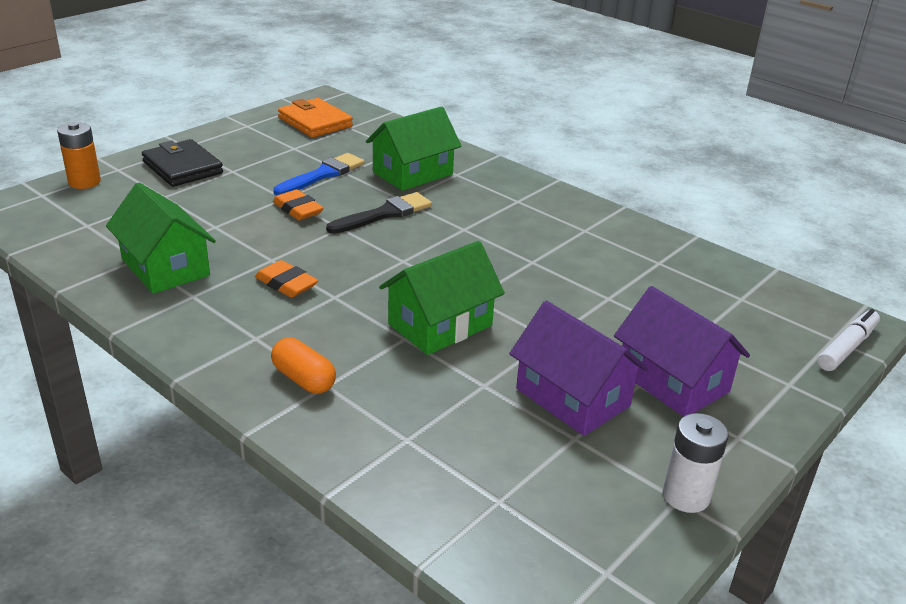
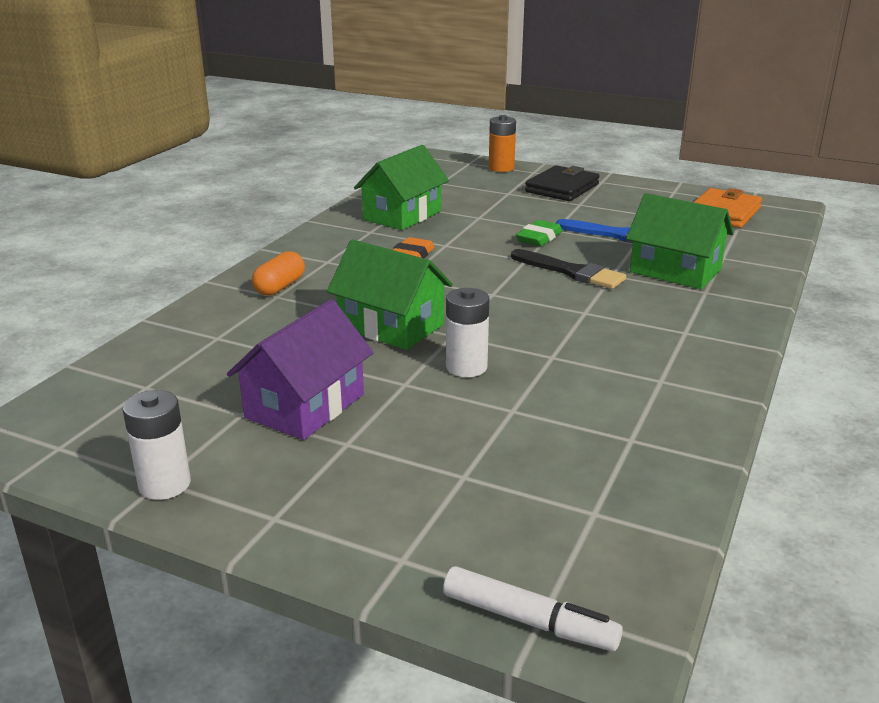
camera: 75 degrees right, 5 degrees down
orange eraser [273,189,324,220] -> green eraser [516,220,562,246]
purple house [614,286,750,417] -> none
none -> white battery [446,288,489,377]

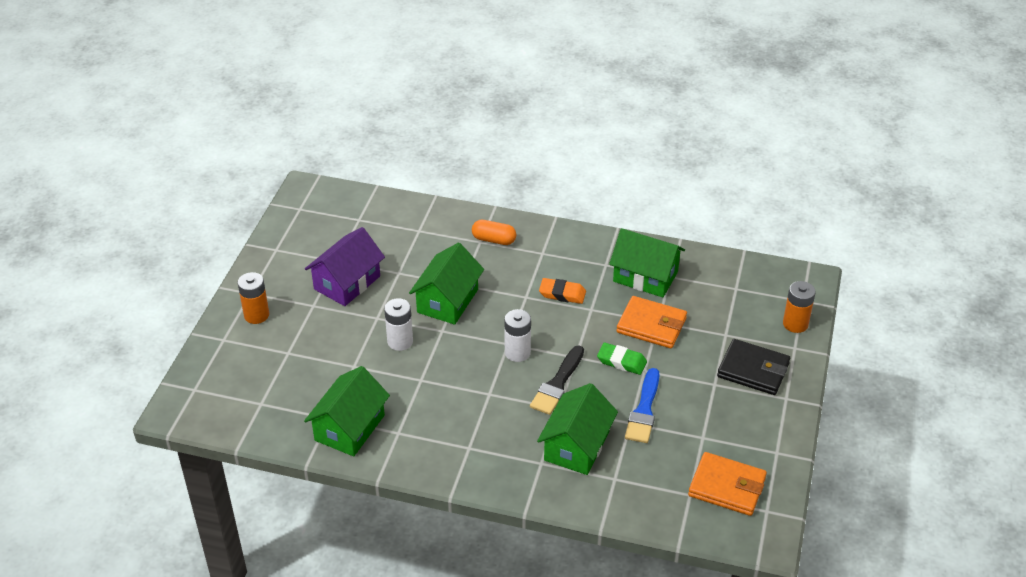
camera: 80 degrees right, 15 degrees up
white battery [123,390,191,500] -> white battery moved to [504,309,531,362]
purple house [227,299,374,440] -> purple house turned 75 degrees counterclockwise [305,227,385,306]
white marker [443,566,623,652] -> none
none -> orange battery [238,272,269,324]
none -> green house [304,366,390,456]
none -> orange wallet [616,296,687,348]

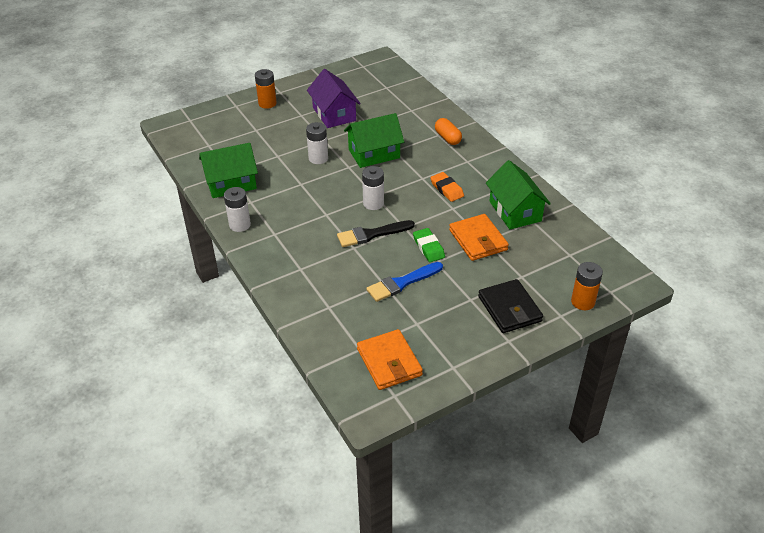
camera: 45 degrees right, 0 degrees up
purple house [305,227,385,306] -> purple house turned 75 degrees clockwise [307,69,361,128]
green house [537,383,618,475] -> none
none -> white battery [224,187,251,232]

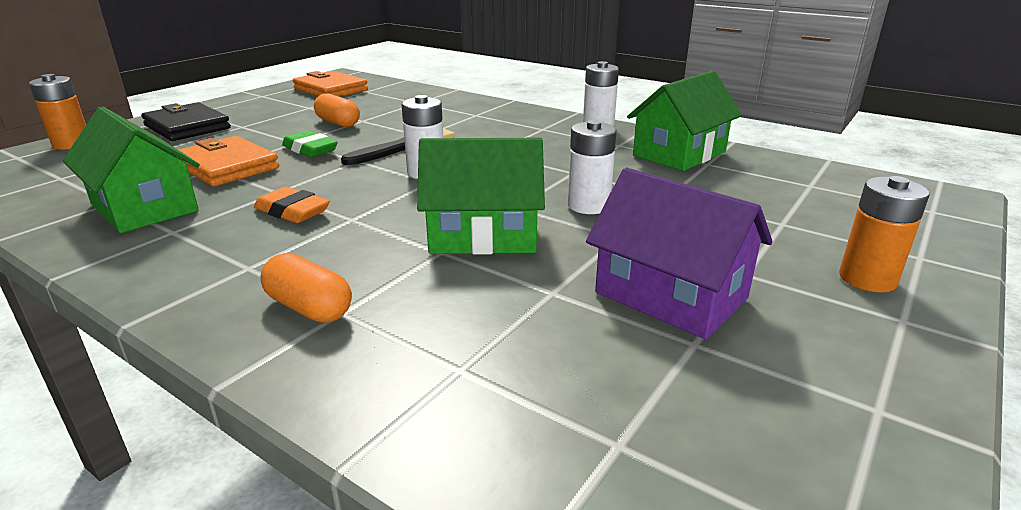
camera: 155 degrees right, 15 degrees down
green house [344,113,404,168] -> green house turned 45 degrees clockwise [417,138,545,255]
blue brush [366,262,443,302] -> orange capsule [314,93,360,127]

